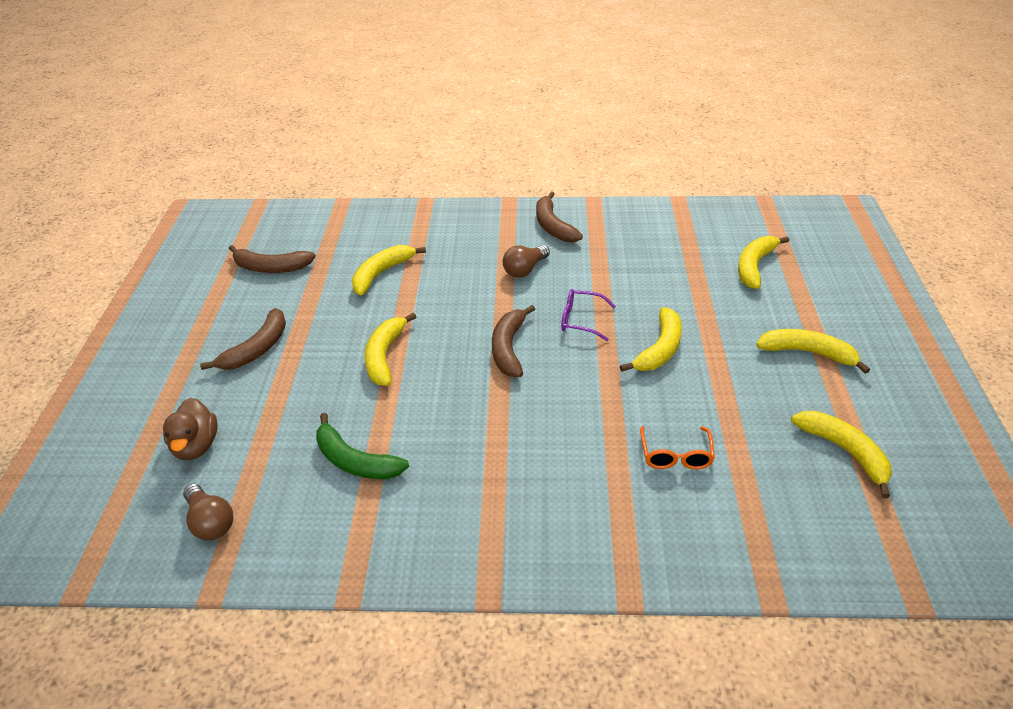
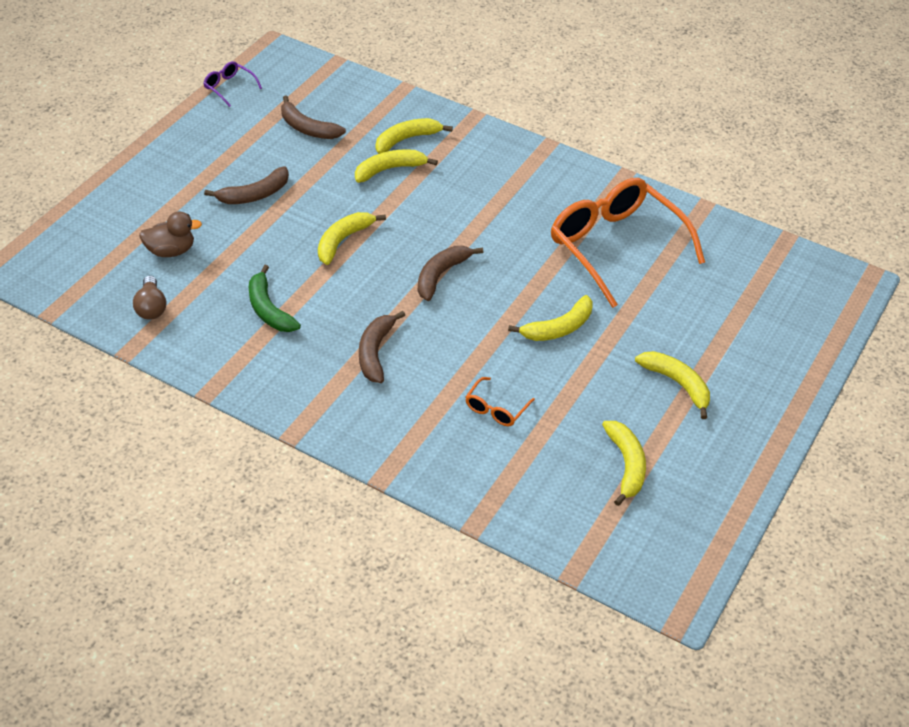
camera: 25 degrees right, 5 degrees up
brown duck [163,398,218,460] -> brown duck turned 120 degrees counterclockwise [139,211,202,257]
brown light bulb [503,245,550,278] -> none
brown banana [536,191,583,242] -> brown banana moved to [359,311,405,383]
purple glasses [561,289,616,341] -> purple glasses moved to [203,61,262,107]
yellow banana [738,236,790,289] -> yellow banana moved to [376,118,453,154]
none -> orange glasses [551,178,705,308]

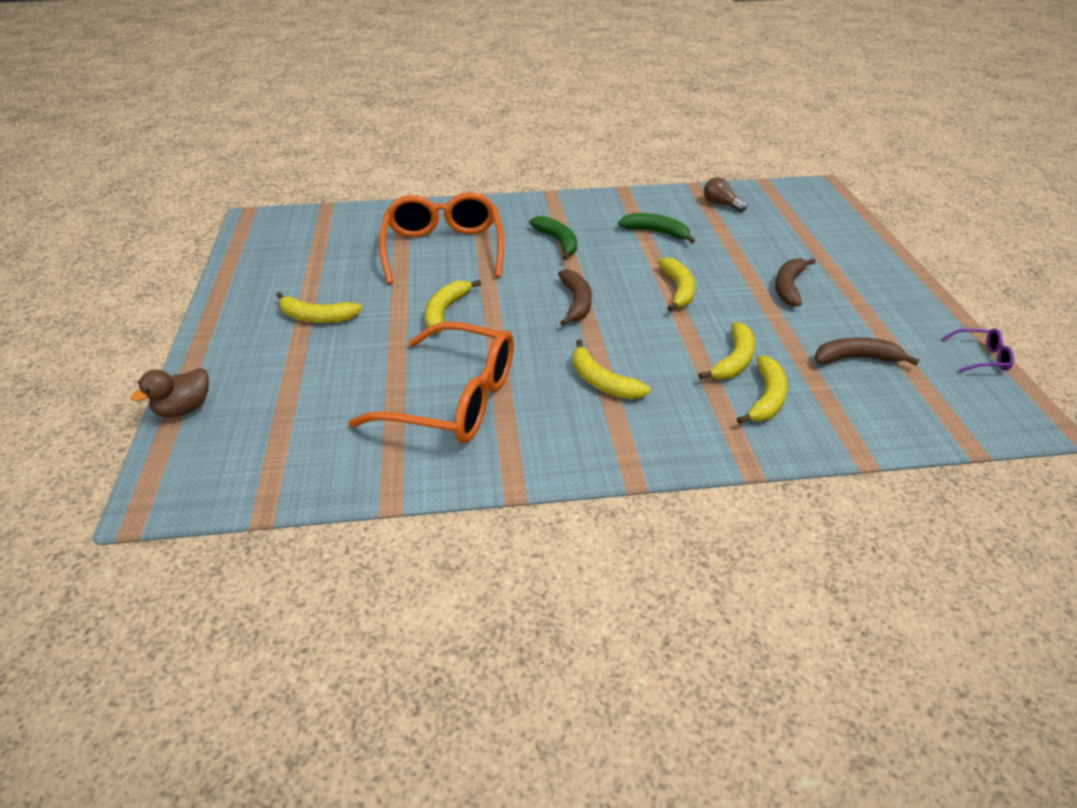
camera: 145 degrees right, 5 degrees down
brown duck [139,211,202,257] -> brown duck moved to [131,368,209,418]
brown banana [359,311,405,383] -> green banana [529,216,577,260]
orange glasses [465,377,535,426] -> orange glasses [379,192,504,284], size x2.45
yellow banana [602,421,646,506] -> yellow banana moved to [572,339,650,399]

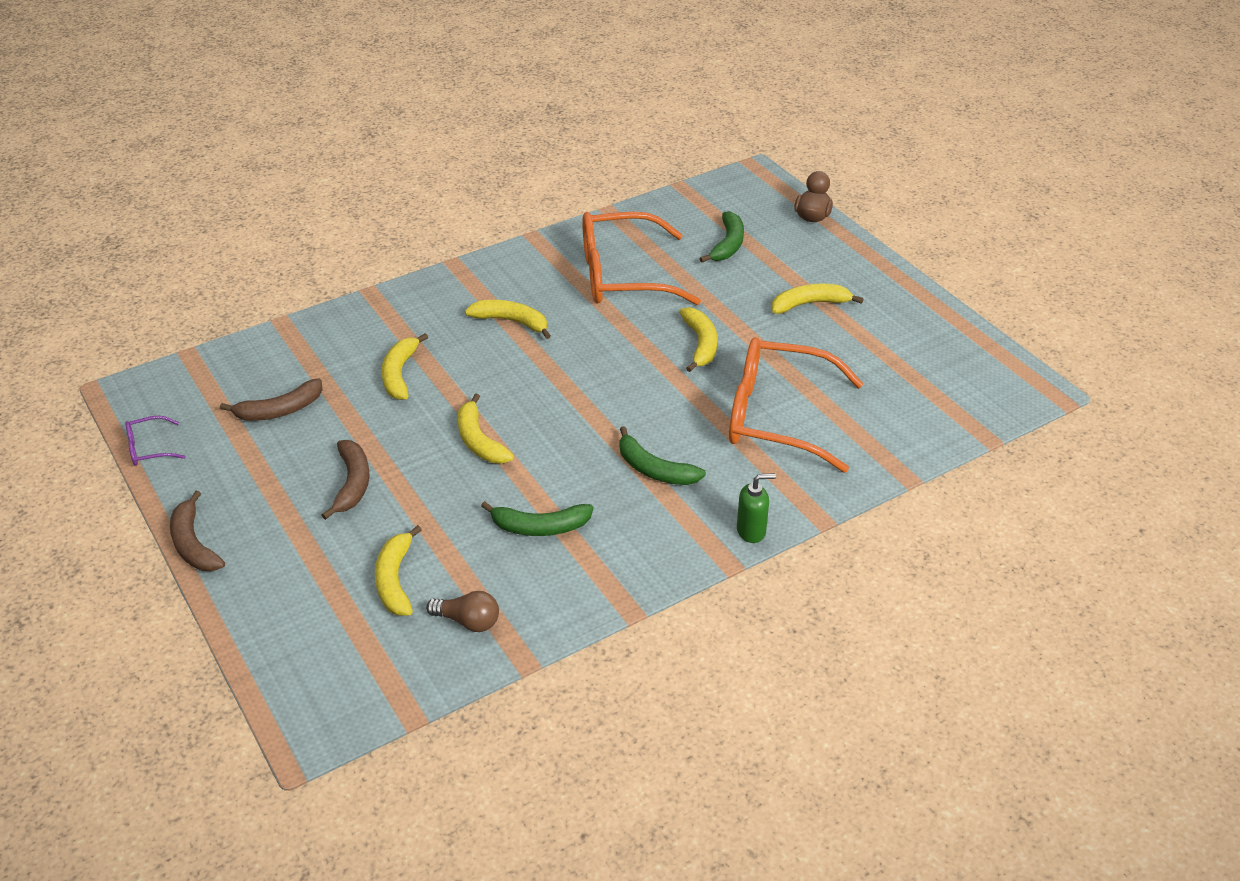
camera: 155 degrees right, 0 degrees up
orange glasses [379,192,504,284] -> orange glasses turned 135 degrees clockwise [729,337,864,473]
brown banana [558,269,592,326] -> brown banana moved to [170,491,225,571]
yellow banana [737,356,788,424] -> yellow banana moved to [375,525,422,616]
none -> green banana [699,211,744,262]
none -> green soap dispenser [737,473,776,543]

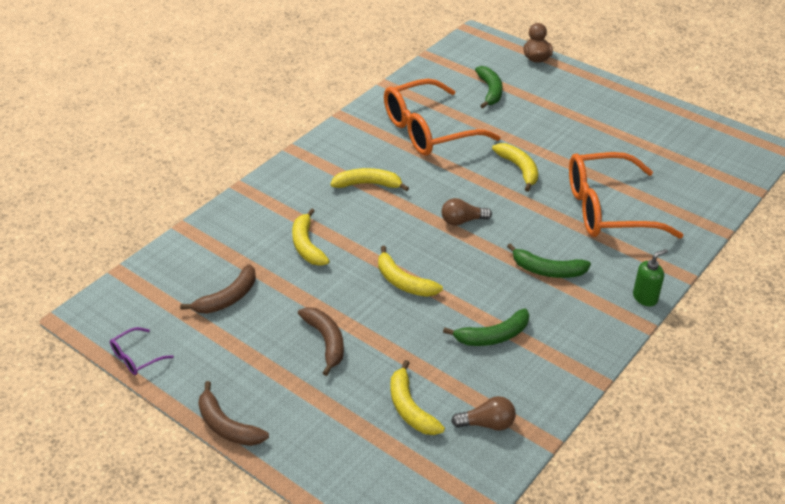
camera: 20 degrees left, 0 degrees up
yellow banana [772,284,864,314] -> none
none -> brown light bulb [441,198,492,226]

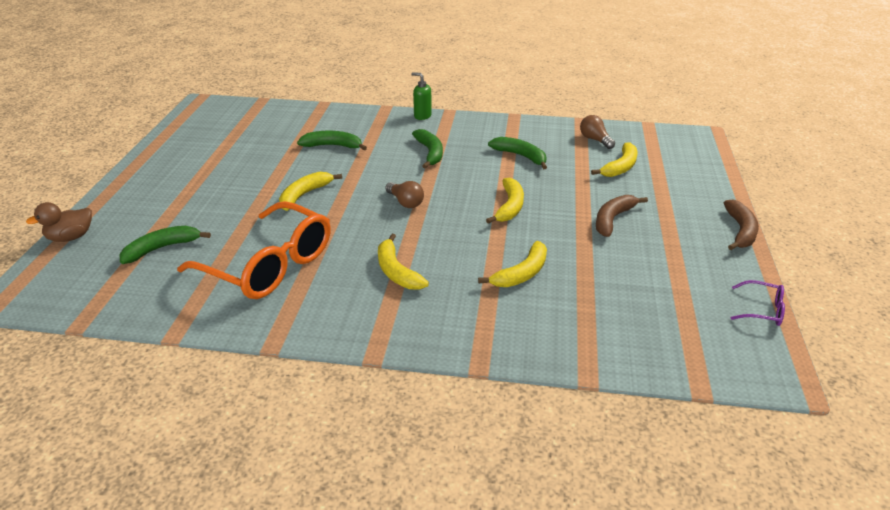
camera: 120 degrees left, 5 degrees down
brown banana [180,264,256,314] -> none
orange glasses [569,152,683,239] -> green banana [297,131,367,150]

